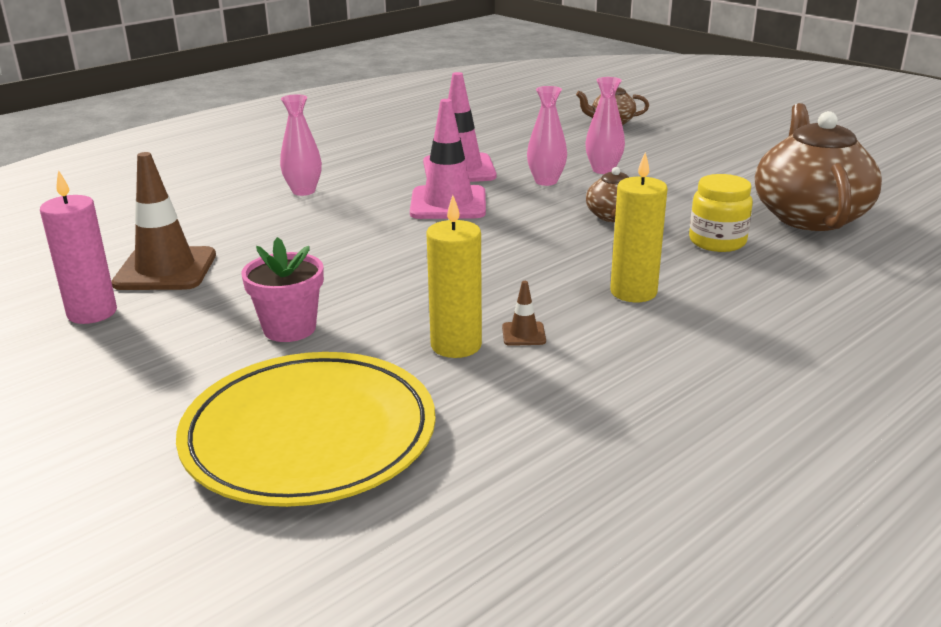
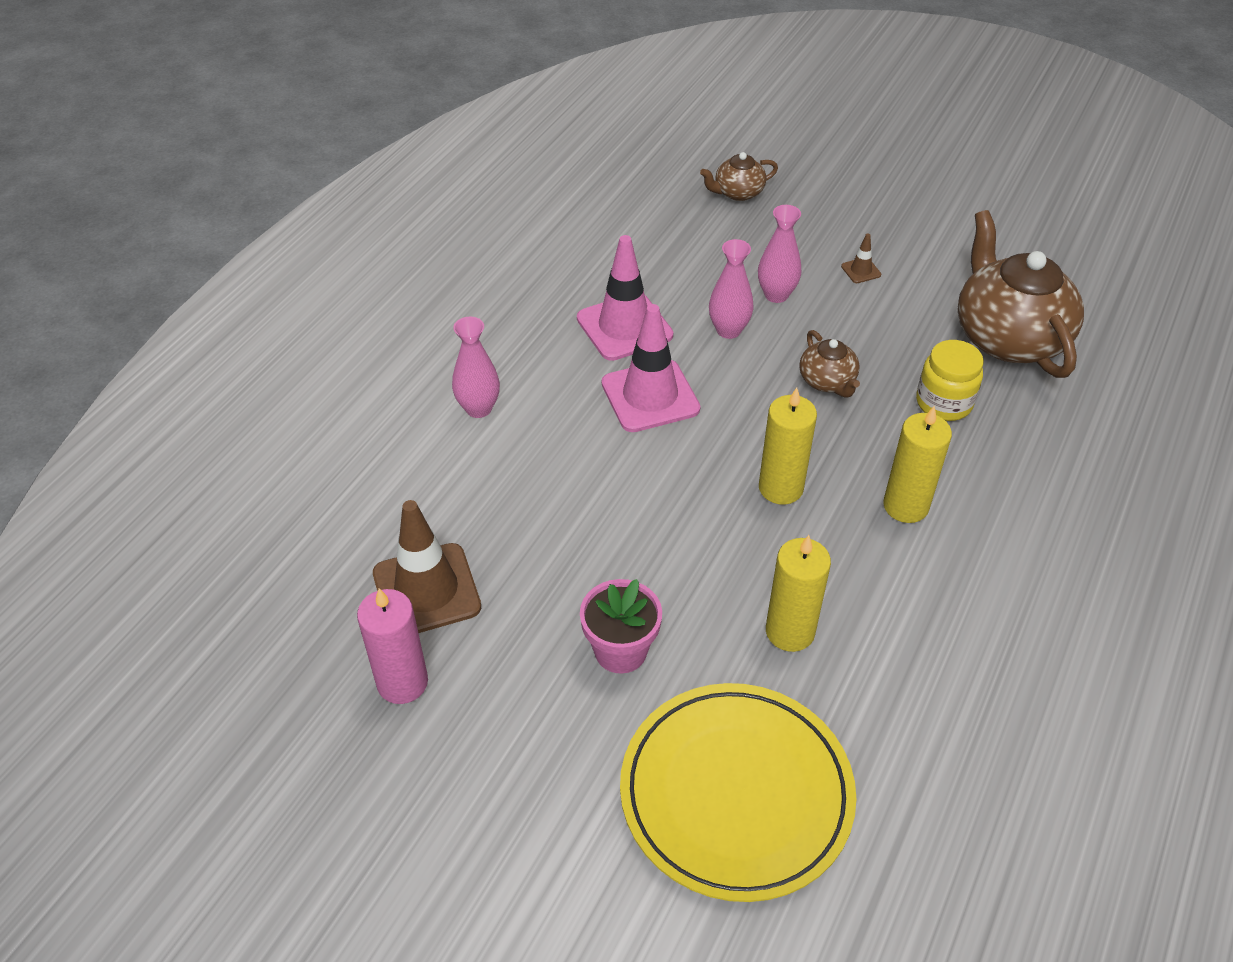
camera: 20 degrees left, 20 degrees up
brown traffic cone [502,281,546,346] -> brown traffic cone moved to [841,233,881,283]
none -> yellow candle [759,388,817,505]

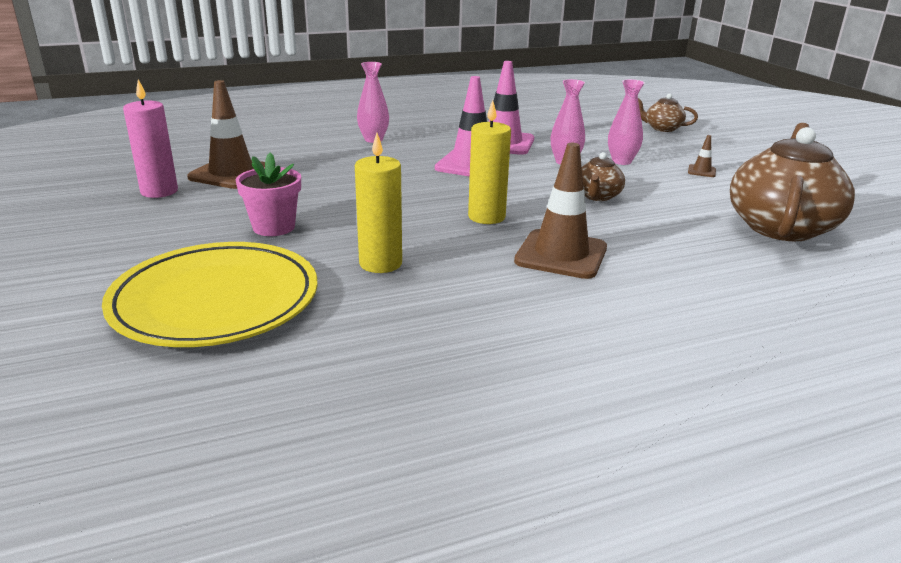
camera: 40 degrees right, 20 degrees down
yellow candle [883,406,952,523] -> brown traffic cone [514,143,607,279]
yellow jar [916,340,984,421] -> none

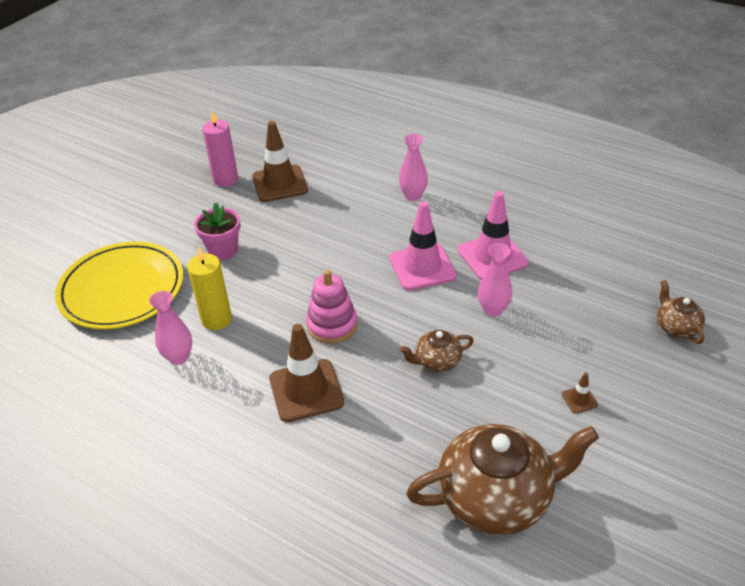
camera: 55 degrees right, 15 degrees up
yellow candle [468,100,511,224] -> pink stacking toy [306,269,357,344]
pink vase [608,79,645,165] -> pink vase moved to [149,291,192,365]

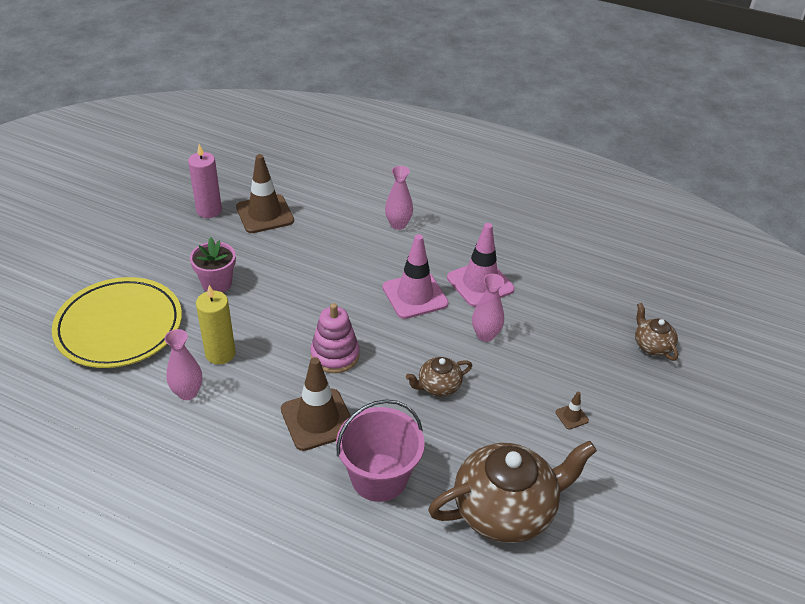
camera: 10 degrees left, 0 degrees up
none -> pink bucket [336,399,425,502]

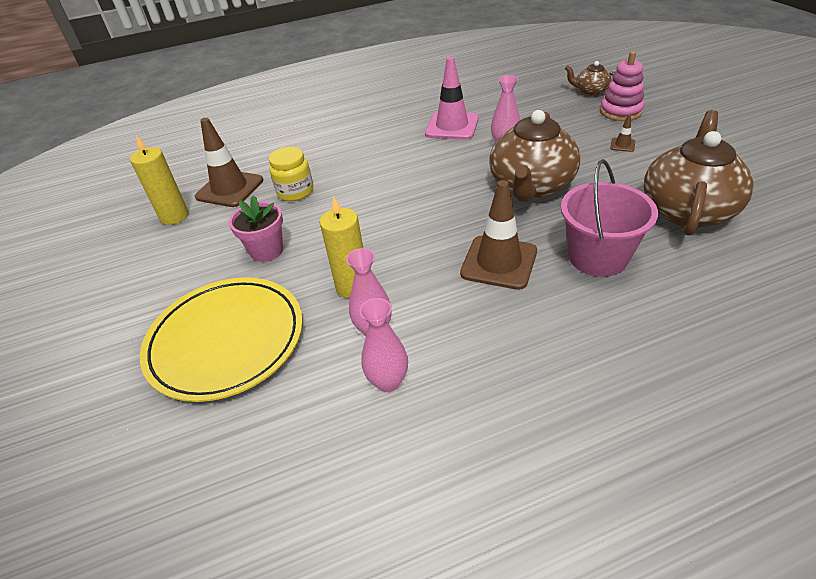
camera: 40 degrees left, 0 degrees up
pink candle [188,144,222,218] -> yellow candle [130,135,189,225]
pink stacking toy [310,303,359,373] -> pink stacking toy moved to [600,51,644,121]
pink traffic cone [382,234,448,319] -> none
pink vase [385,166,413,230] -> pink vase moved to [360,298,408,392]
brown teapot [406,357,472,396] -> brown teapot [489,110,580,202], size x2.08
none -> yellow jar [269,147,313,201]

